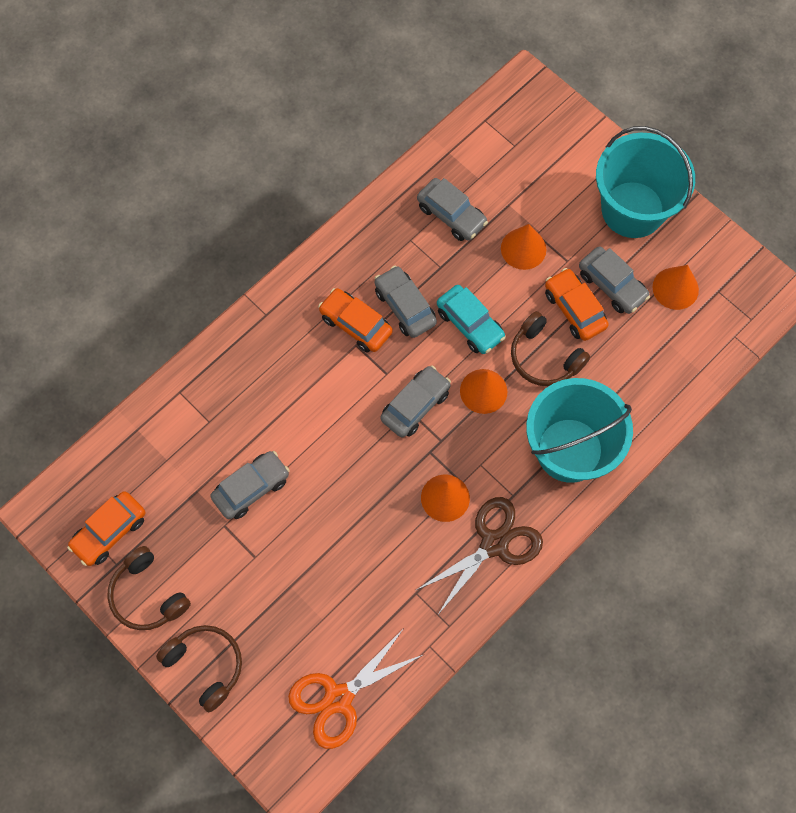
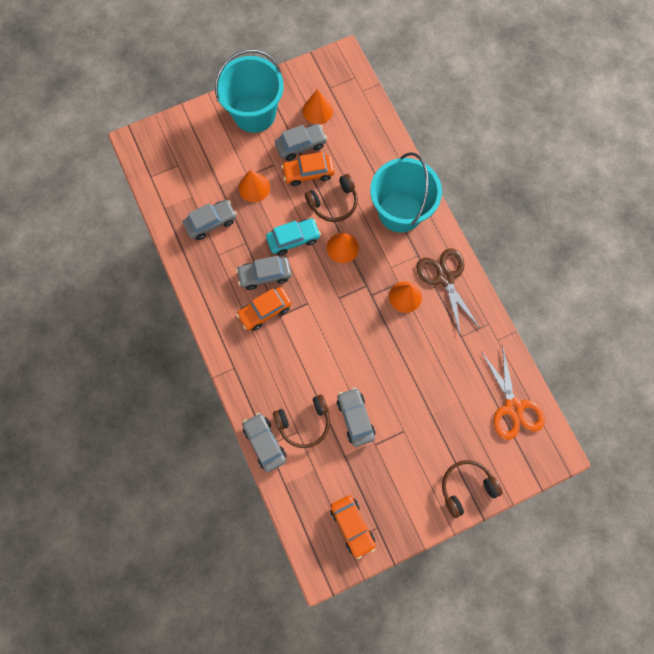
camera: 70 degrees left, 5 degrees up
brown headphones [107,546,191,630] -> brown headphones moved to [273,395,330,448]
grey car [381,366,451,438] -> grey car moved to [242,413,286,472]

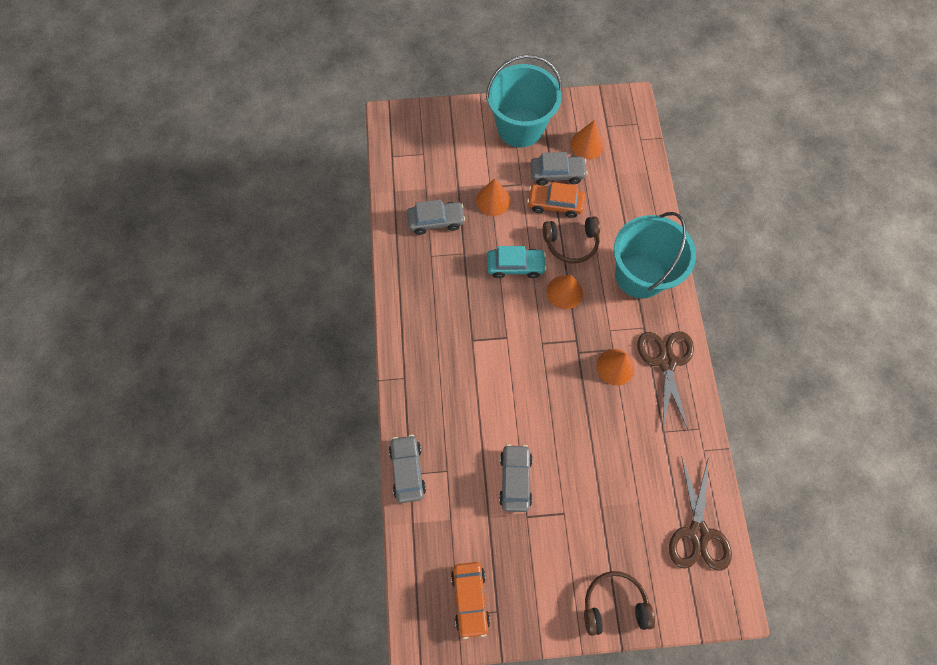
camera: 20 degrees right, 5 degrees down
grey car [236,256,292,290] -> none
orange car [236,287,292,331] -> none
brown headphones [273,395,330,448] -> none
orange scissors [481,348,545,440] -> brown scissors [669,456,732,571]

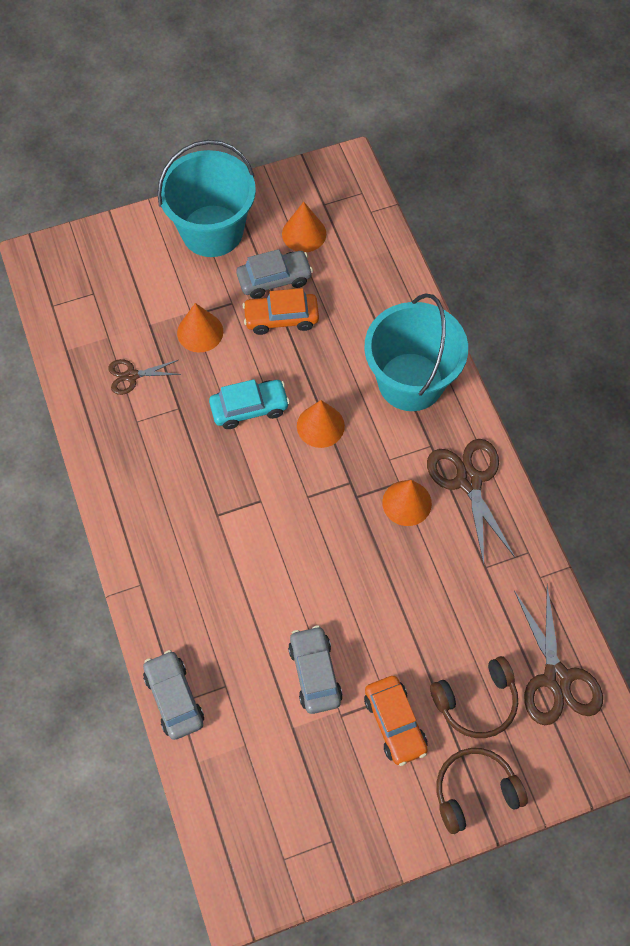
camera: 15 degrees left, 5 degrees down
grey car [407,200,465,235] -> brown scissors [108,359,182,395]
orange car [451,562,490,639] -> orange car moved to [364,676,428,766]
brown headphones [543,216,600,264] -> brown headphones moved to [430,656,518,738]

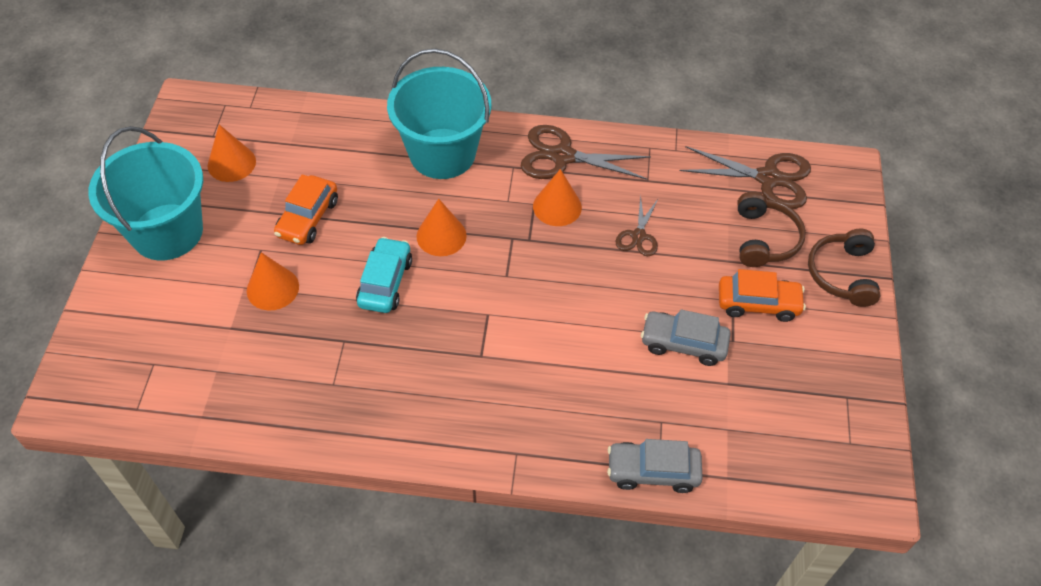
camera: 65 degrees left, 10 degrees down
brown scissors [108,359,182,395] -> brown scissors moved to [616,196,658,256]
grey car [236,249,313,299] -> none

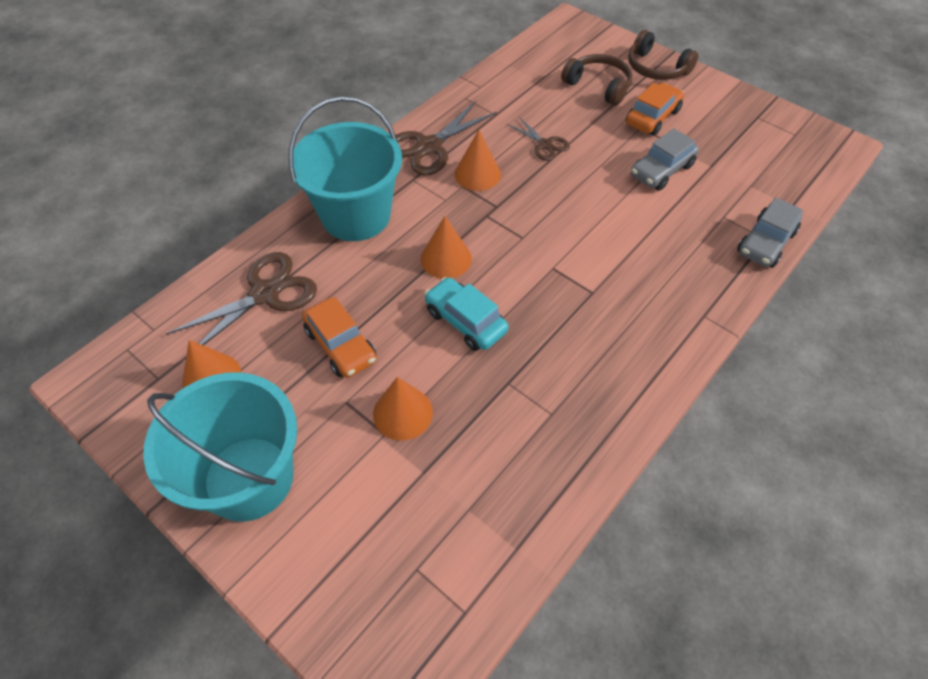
camera: 55 degrees left, 0 degrees up
brown scissors [680,146,811,209] -> brown scissors moved to [166,252,317,359]

